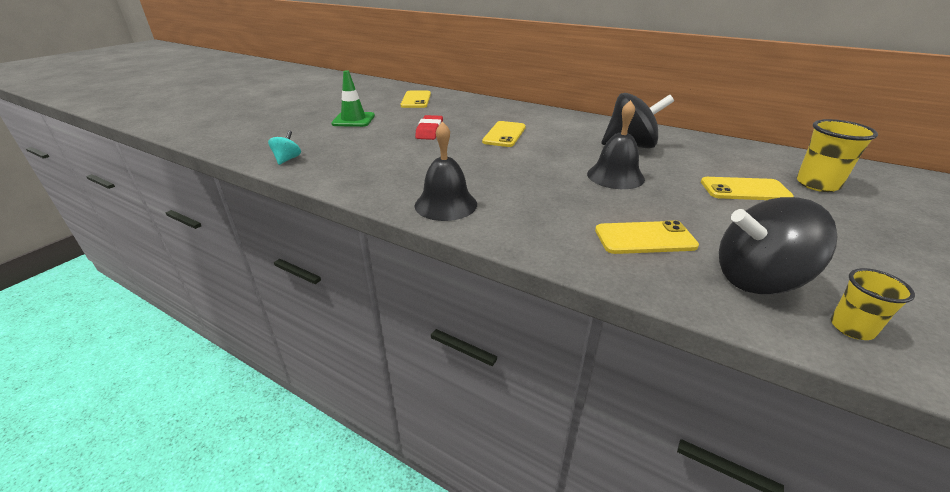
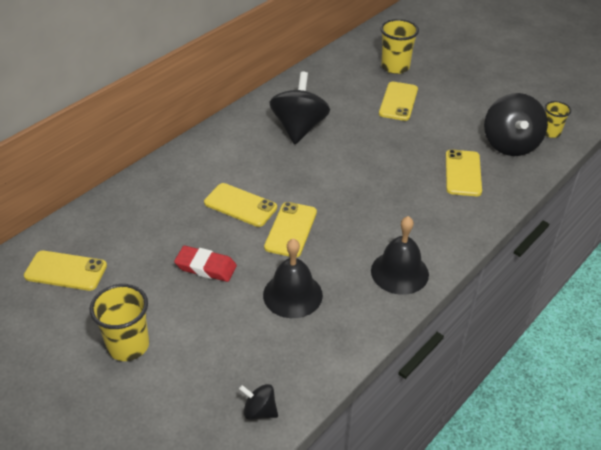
camera: 80 degrees left, 10 degrees up
turquoise spinning top [268,130,301,165] -> black spinning top [239,384,278,420]
green traffic cone [331,70,375,127] -> yellow cup [90,284,149,361]
black bell [587,100,645,189] -> black bell moved to [263,239,323,318]
none -> yellow phone [264,202,317,257]

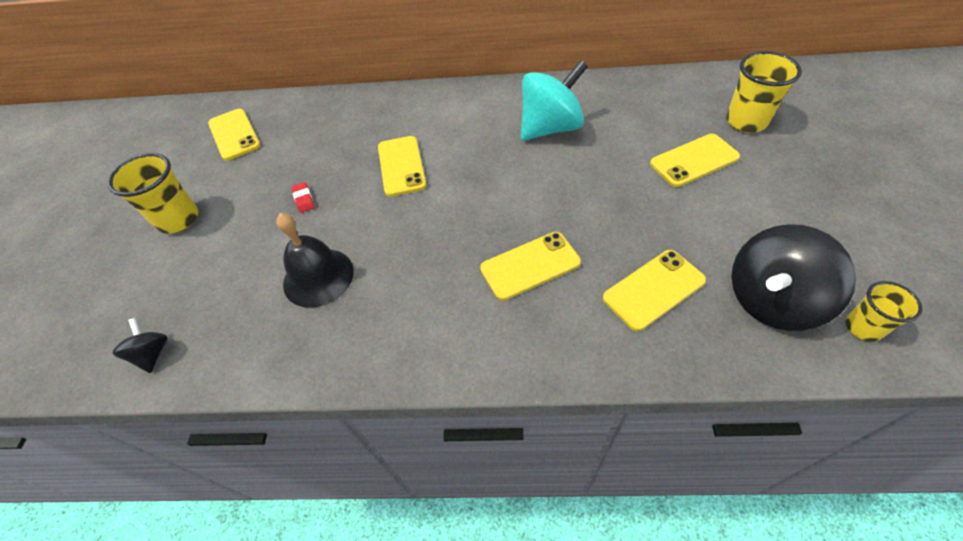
camera: 55 degrees right, 10 degrees up
red eraser [174,246,237,282] -> red eraser [292,182,314,213], size x0.55
yellow phone [264,202,317,257] -> yellow phone moved to [480,232,581,301]
black spinning top [269,72,330,144] -> turquoise spinning top [521,60,588,141]
black bell [371,216,429,295] -> none

